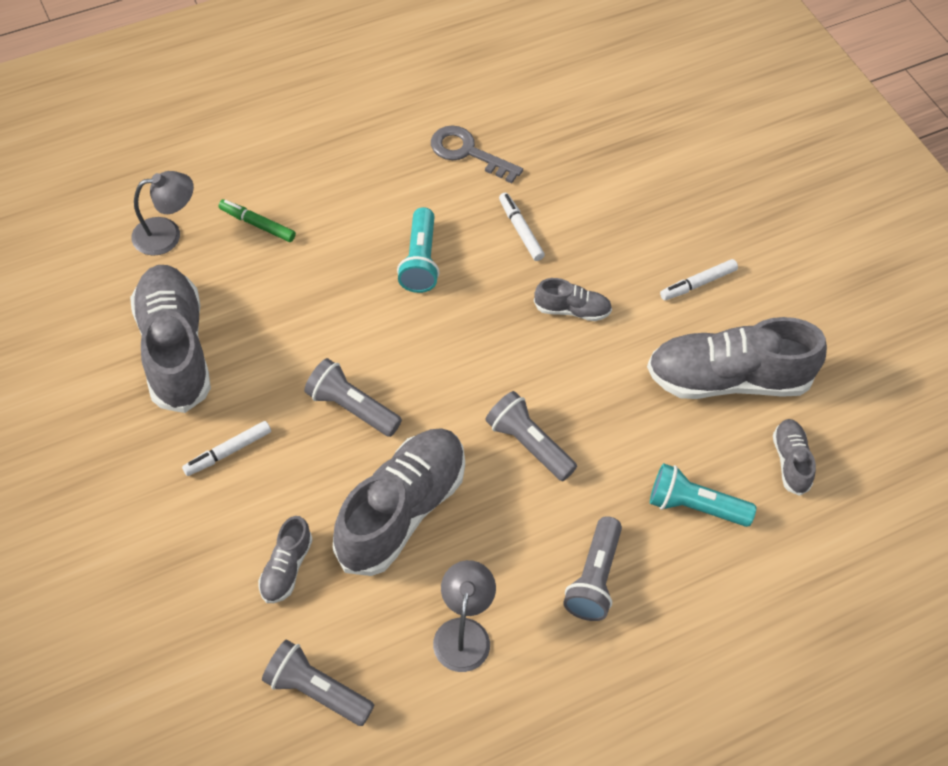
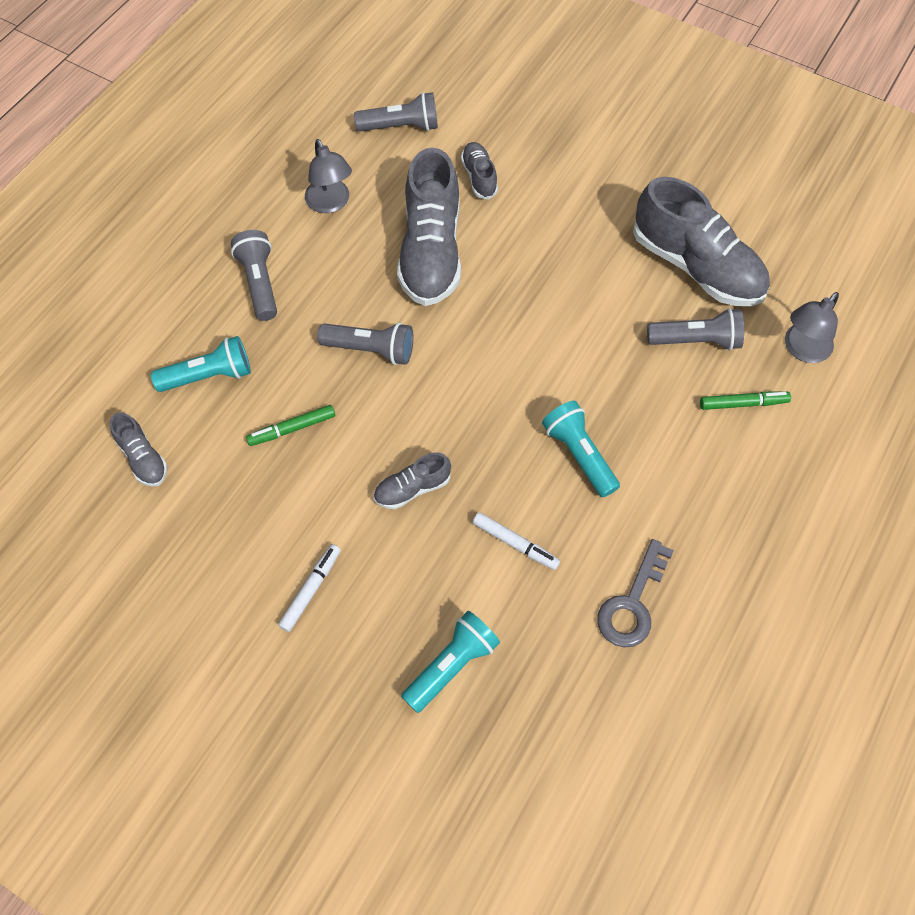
camera: 150 degrees right, 5 degrees up
white marker [182,421,271,476] -> none
grey flashlight [304,358,402,437] -> grey flashlight moved to [647,308,744,351]
grey key [431,126,523,184] -> grey key turned 120 degrees clockwise [597,539,674,647]
grey shoe [647,317,827,399] -> none
none -> green marker [246,405,335,446]
none -> turquoise flashlight [401,611,500,713]

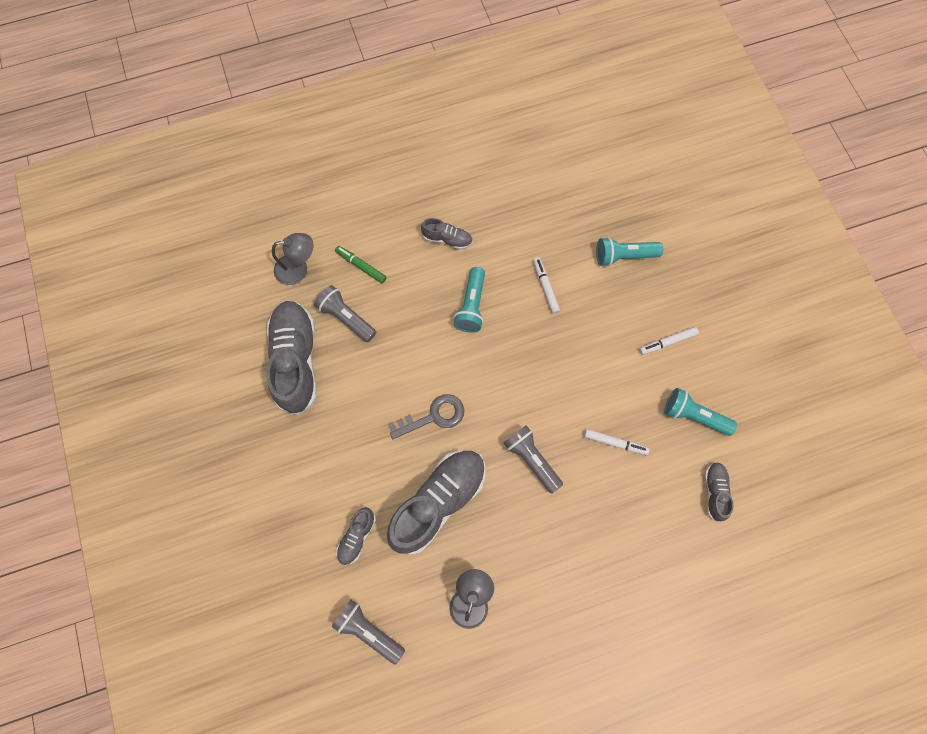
camera: 140 degrees left, 10 degrees up
turquoise flashlight [151,336,251,392] -> turquoise flashlight moved to [664,388,737,436]
grey flashlight [231,230,277,321] -> none
green marker [246,405,335,446] -> white marker [584,429,650,455]
grey shoe [374,452,451,509] -> grey shoe moved to [421,218,473,250]
grey key [597,539,674,647] -> grey key moved to [388,394,464,439]

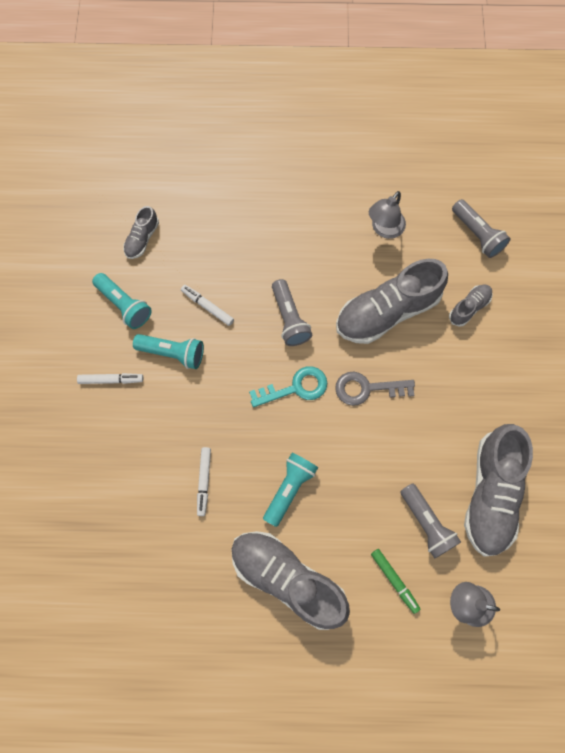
camera: 160 degrees left, 0 degrees up
grey shoe [421,218,473,250] -> grey shoe [231,531,350,630], size x2.11
turquoise flashlight [596,237,663,266] -> turquoise flashlight moved to [133,334,204,369]
none -> turquoise key [249,366,327,407]

